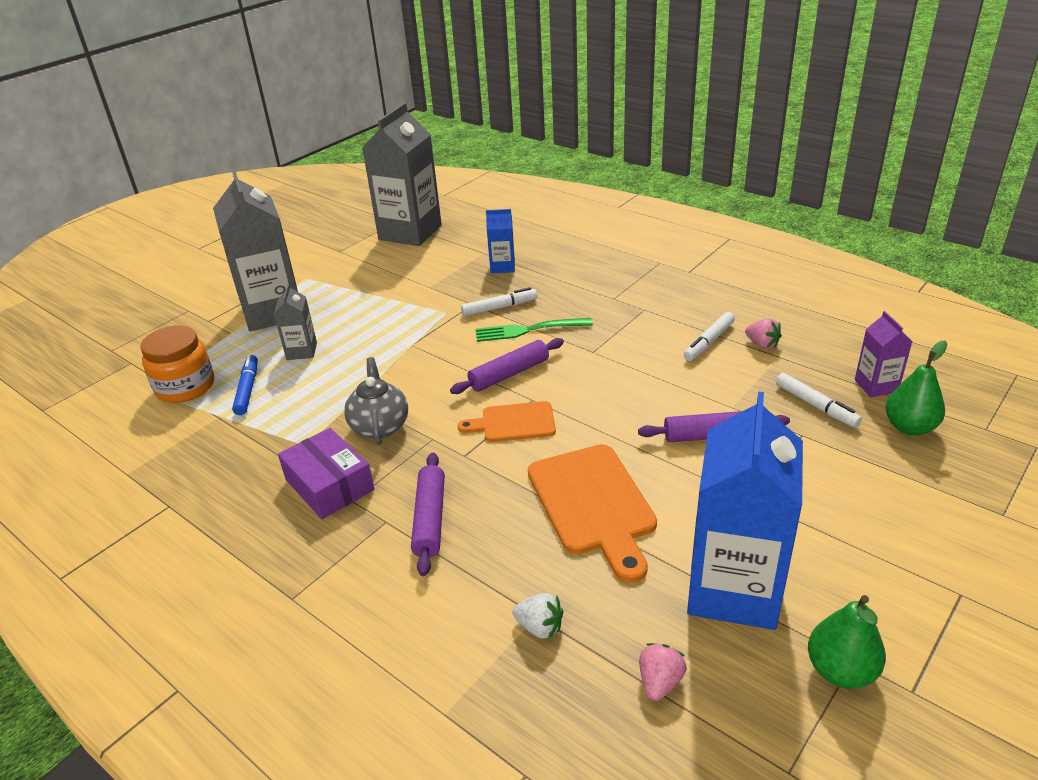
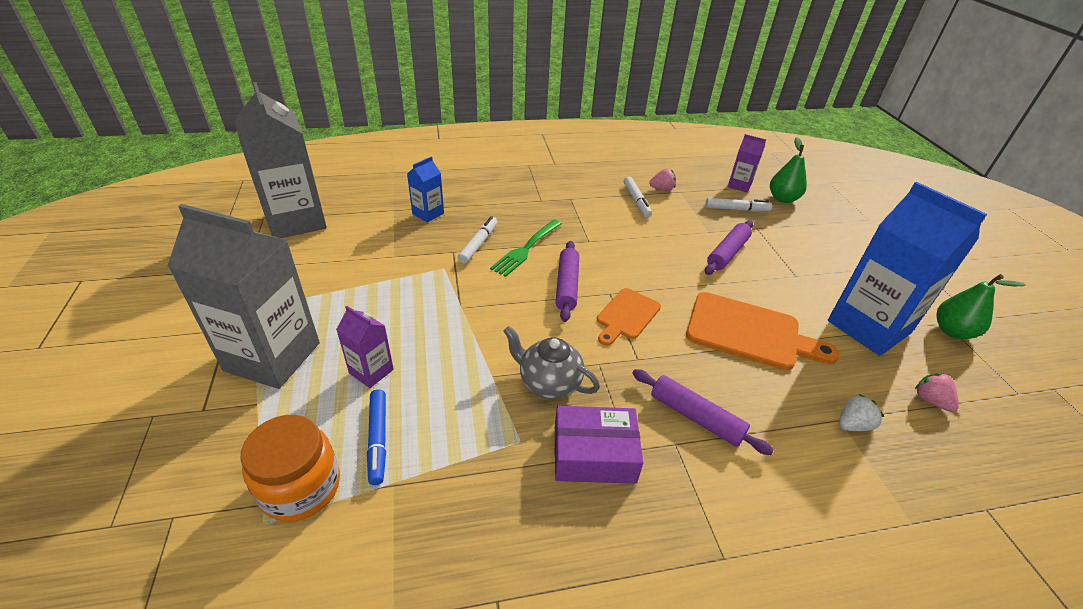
camera: 55 degrees left, 5 degrees up
blue marker [232,355,258,415] -> blue marker turned 135 degrees counterclockwise [367,389,386,485]
grey carton [274,284,317,360] -> purple carton [336,306,394,388]

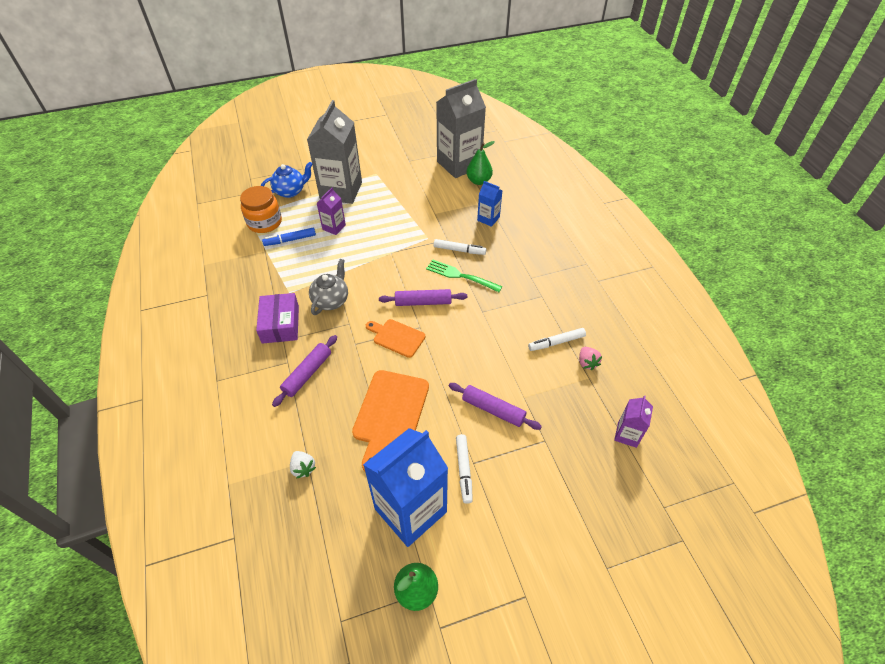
camera: 85 degrees right, 10 degrees up
white marker [706,198,772,211] -> white marker moved to [456,434,473,504]
green pear [770,137,807,203] -> green pear moved to [466,141,495,185]
pink strawberry [915,373,959,412] -> none
none -> blue teapot [261,162,312,198]

